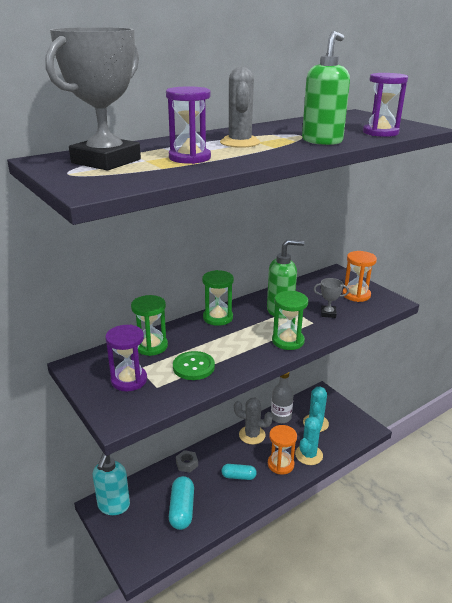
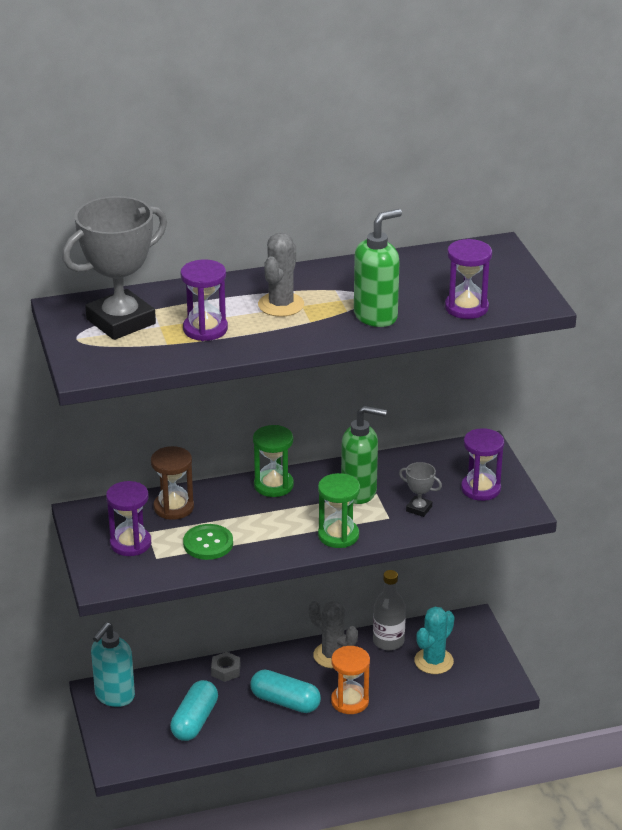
camera: 20 degrees right, 5 degrees up
green hourglass [131,295,168,356] -> brown hourglass [151,446,194,520]
turquoise capsule [221,464,257,480] -> turquoise capsule [250,670,321,713], size x1.54
turquoise cactus [295,413,324,465] -> none
orange hourglass [342,251,377,302] -> purple hourglass [461,428,504,501]

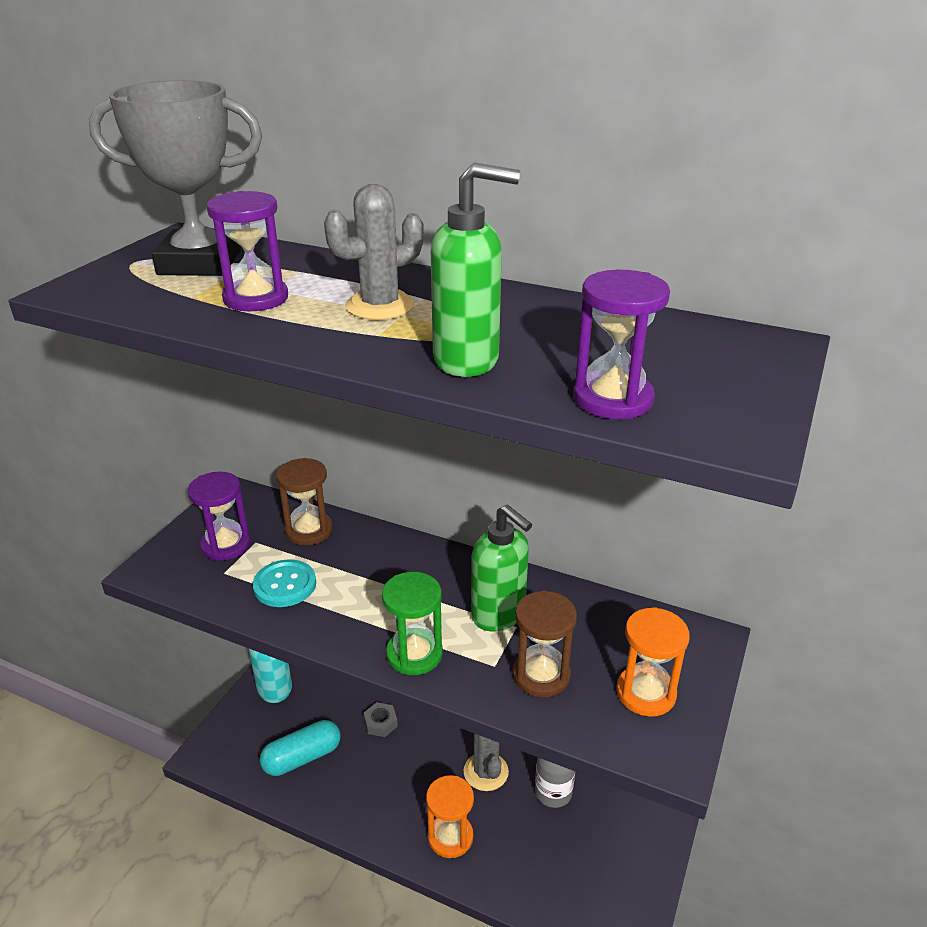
camera: 40 degrees right, 0 degrees up
green button [183,524,233,560] -> turquoise button [253,560,316,607]
turquoise capsule [250,670,321,713] -> none
green hourglass [253,425,294,497] -> none
grey trophy [399,462,442,517] -> brown hourglass [512,591,577,697]
turquoise cactus [414,607,455,674] -> none
purple hourglass [461,428,504,501] -> orange hourglass [616,607,690,717]

